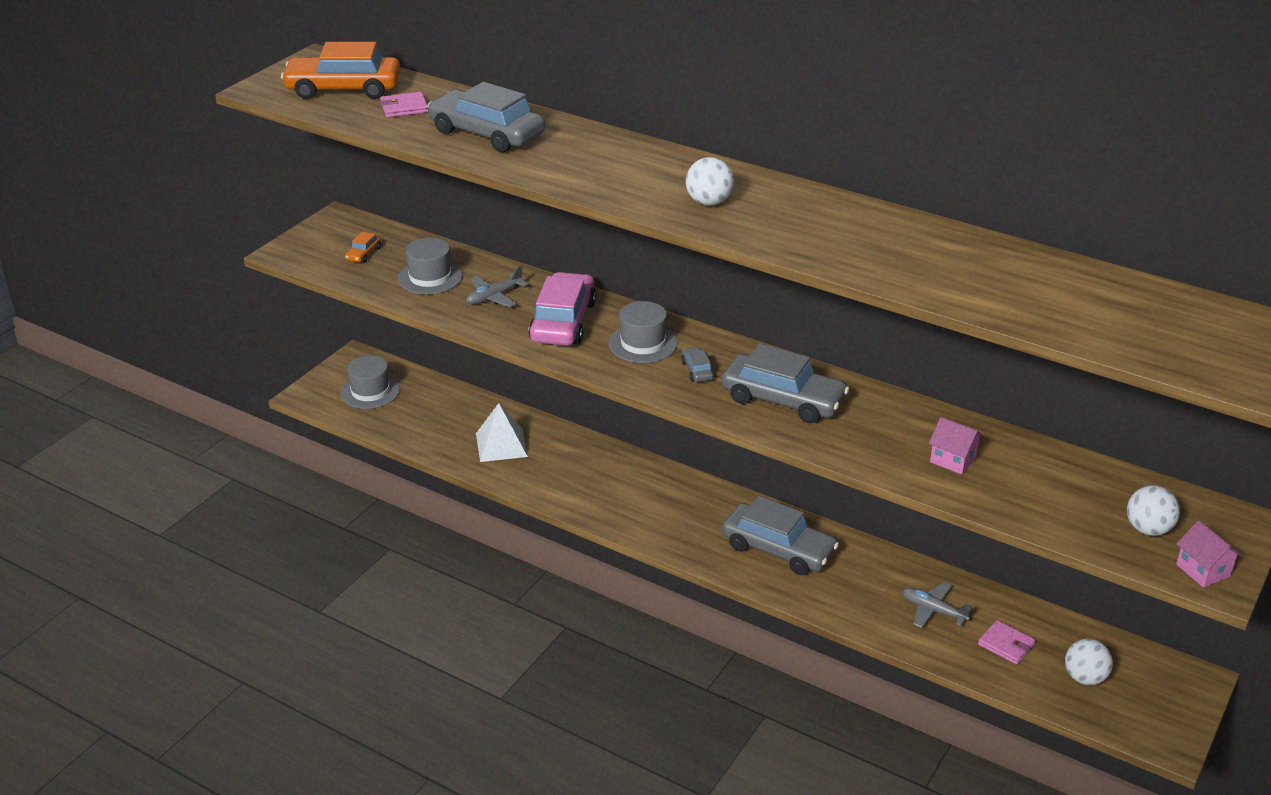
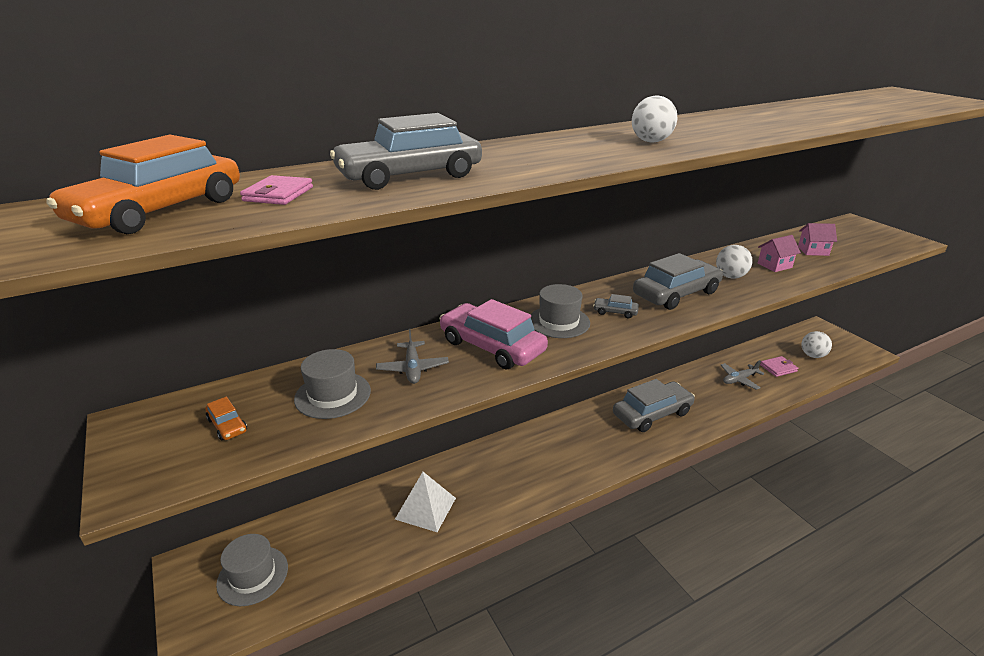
camera: 60 degrees left, 5 degrees down
white ball [1127,485,1180,536] -> white ball moved to [716,245,752,279]
pink house [1176,520,1243,588] -> pink house moved to [798,223,837,256]

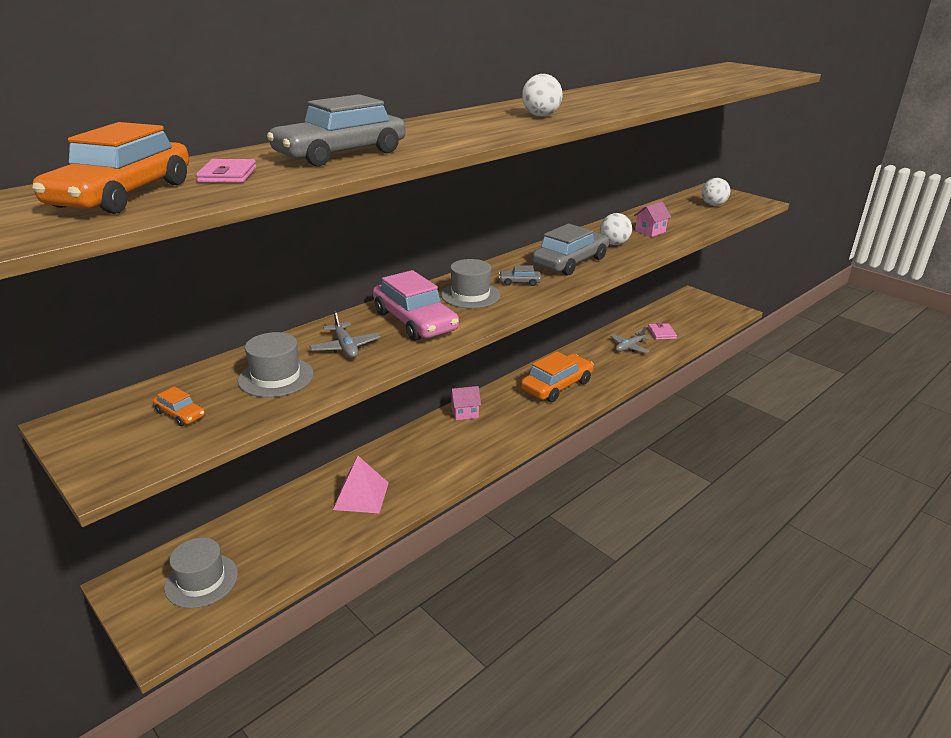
camera: 15 degrees left, 0 degrees up
white pyramid [395,472,456,532] -> pink pyramid [333,456,389,513]
pink car [440,299,548,369] -> pink car turned 150 degrees counterclockwise [373,270,459,341]
grey car [613,379,695,432] -> orange car [521,351,594,402]
pink wallet [760,356,798,377] -> pink wallet turned 60 degrees counterclockwise [648,322,677,340]
pink house [798,223,837,256] -> pink house moved to [450,386,481,420]
white ball [802,331,832,358] -> white ball moved to [702,178,730,206]

